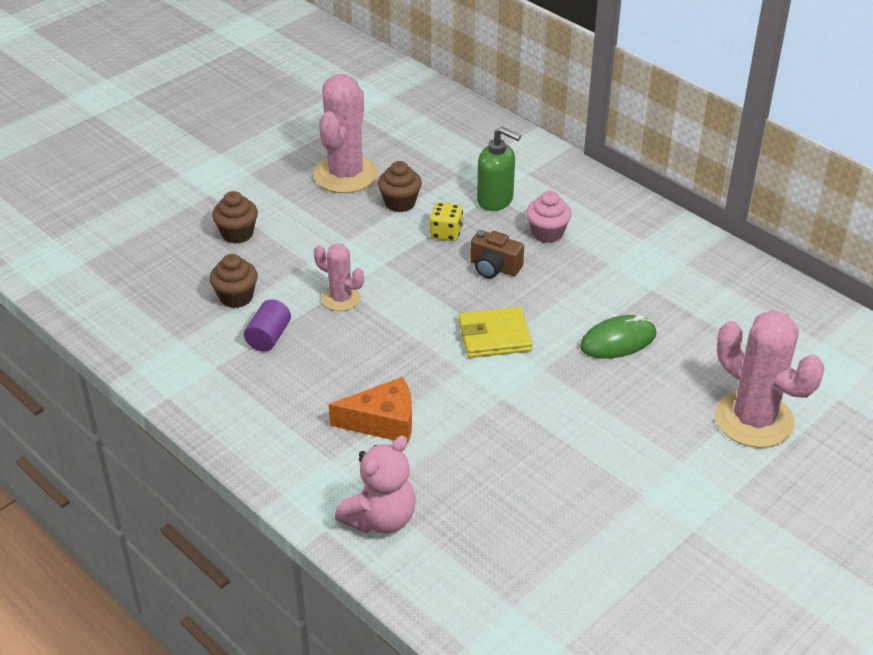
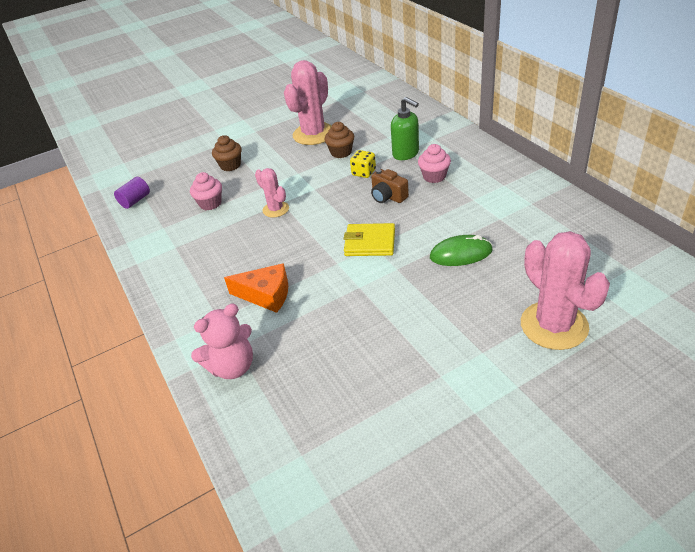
camera: 20 degrees right, 0 degrees up
brown cupcake [210,254,258,308] -> pink cupcake [190,172,222,211]
purple cylinder [244,299,291,352] -> purple cylinder moved to [114,177,150,209]

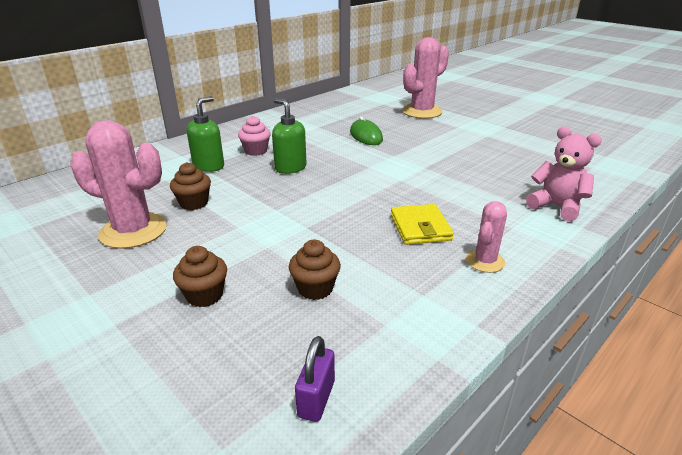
camera: 110 degrees left, 10 degrees down
purple cylinder [114,177,150,209] -> purple padlock [295,336,335,422]
pink cupcake [190,172,222,211] -> brown cupcake [289,240,341,300]
orange cheese [224,263,288,313] -> none
pink cactus [255,168,289,218] -> pink cactus moved to [466,201,507,273]
yellow wallet [344,223,395,256] -> yellow wallet moved to [391,204,454,245]
yellow dice [350,150,376,178] -> none
brown camera [371,169,409,203] -> green soap dispenser [272,98,306,174]

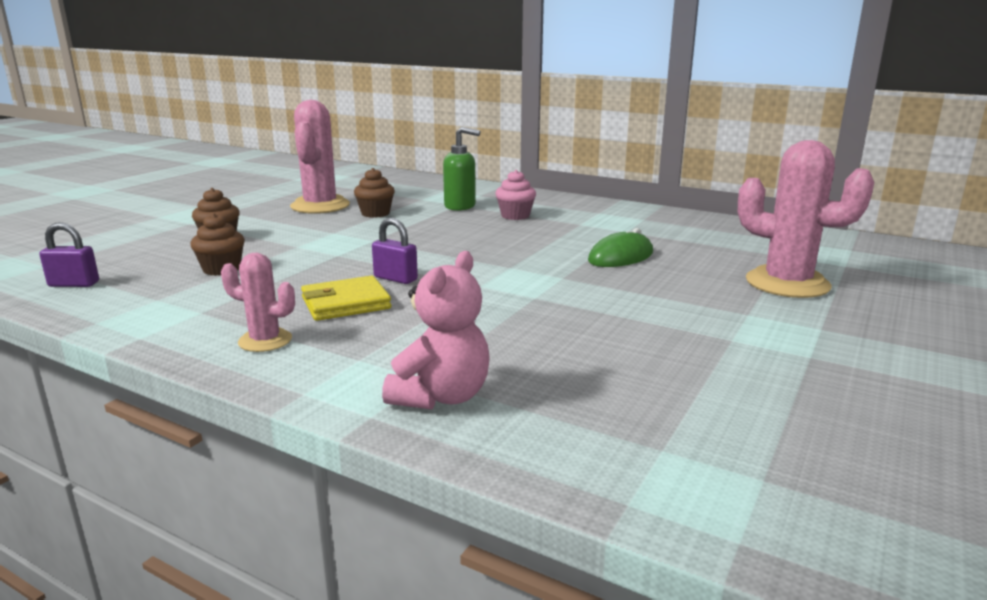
camera: 75 degrees right, 10 degrees down
green soap dispenser [272,98,306,174] -> none
none -> purple padlock [372,218,418,284]

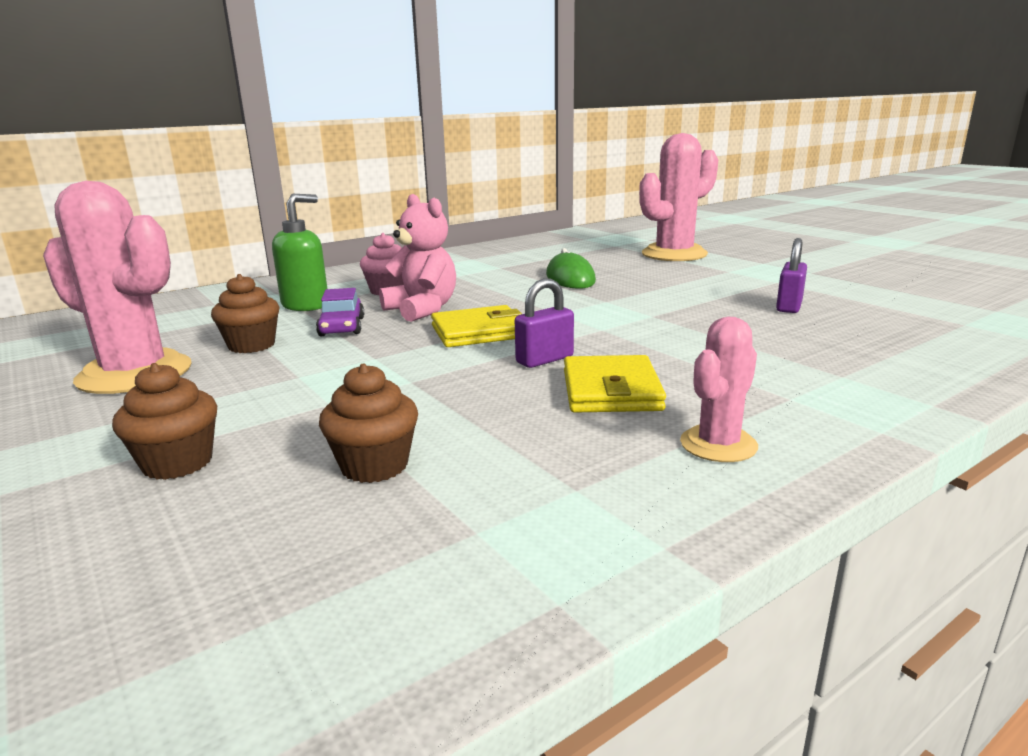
camera: 65 degrees left, 0 degrees up
purple padlock [39,222,99,287] -> purple padlock moved to [776,238,807,313]
pink teddy bear [382,251,490,410] -> pink teddy bear moved to [379,194,456,322]
none -> purple car [316,288,364,336]
none -> yellow wallet [431,305,522,347]

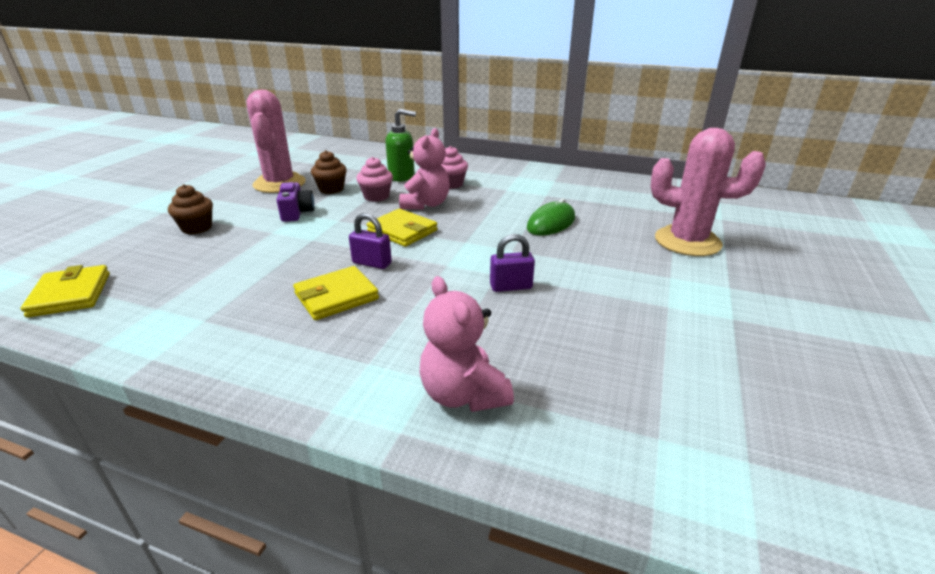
camera: 55 degrees right, 10 degrees up
purple car [316,288,364,336] -> pink cupcake [356,157,393,202]
brown cupcake [319,363,418,483] -> none
pink cactus [680,317,758,462] -> none
purple padlock [776,238,807,313] -> purple padlock moved to [490,234,535,292]
none -> yellow wallet [21,265,110,317]
none -> purple camera [277,182,315,222]
none -> pink teddy bear [420,276,514,412]

